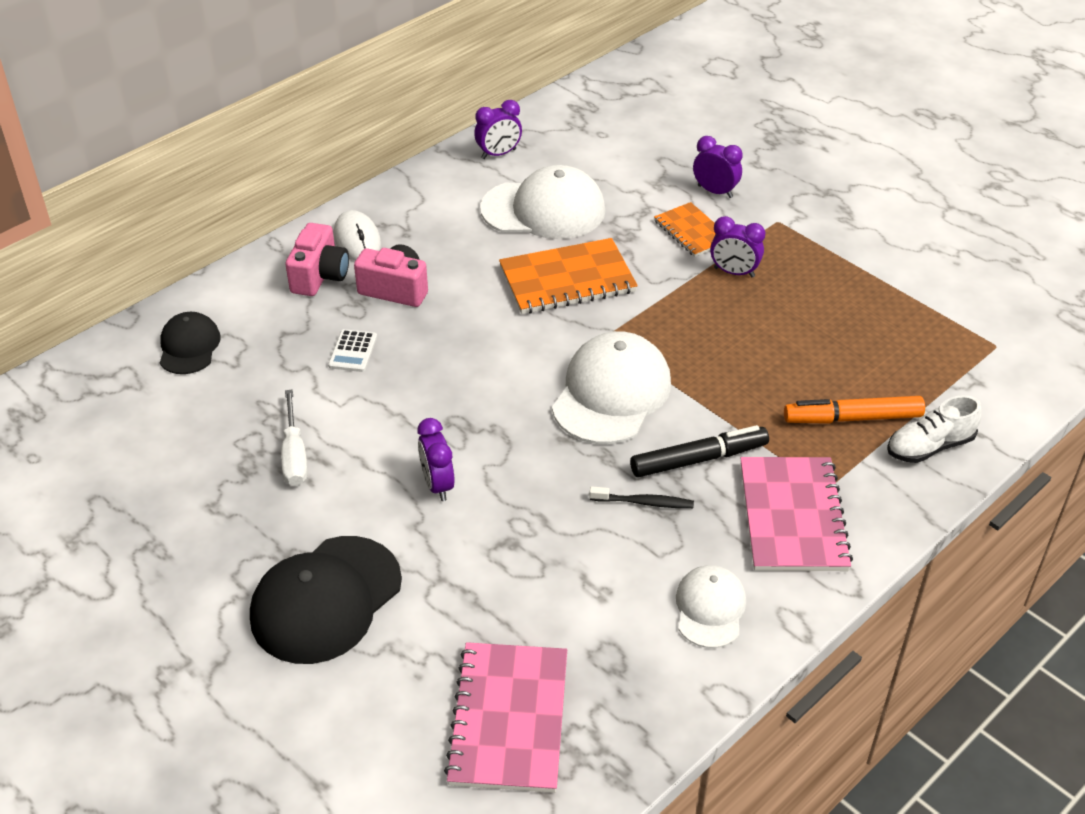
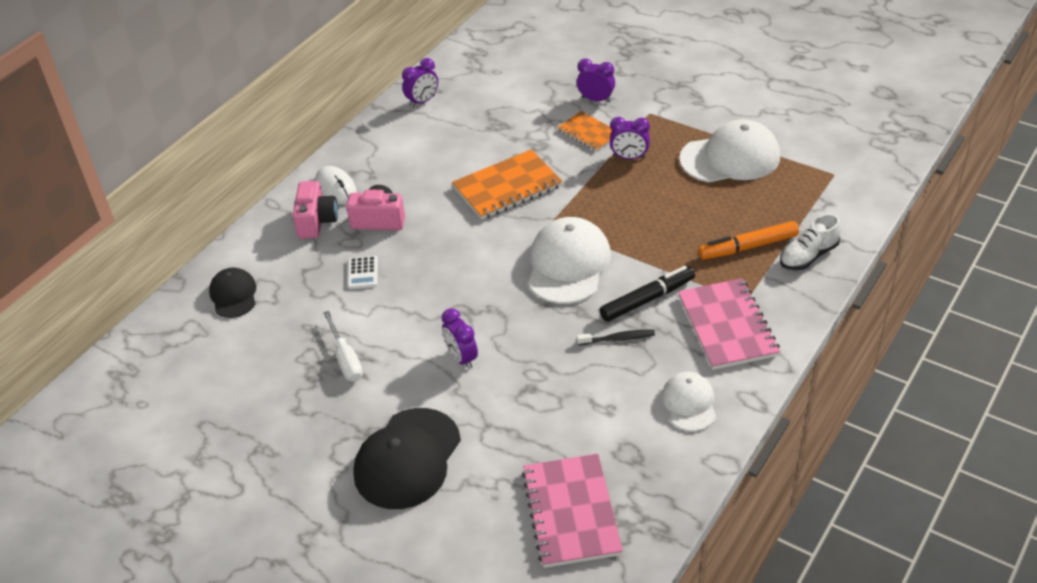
camera: 10 degrees left, 0 degrees up
white cap [480,165,605,239] -> white cap moved to [679,120,780,182]

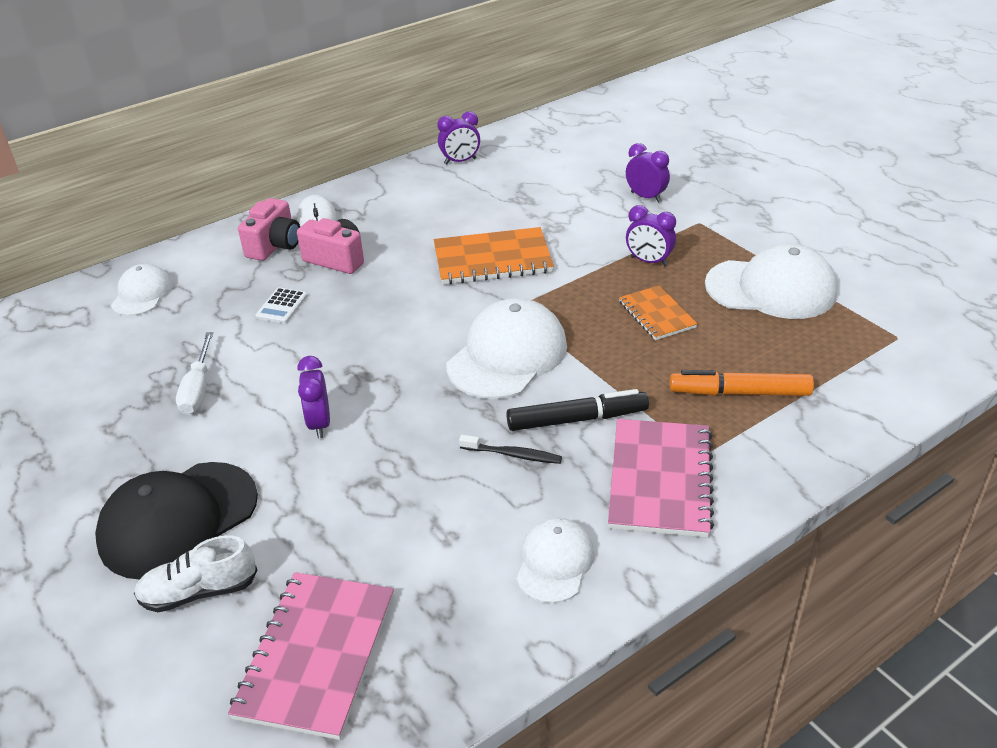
camera: 20 degrees right, 5 degrees down
black cap [209,267,256,318] -> white cap [111,264,173,316]
orange notebook [557,111,612,152] -> orange notebook moved to [619,285,698,340]
white shoe [780,214,841,270] -> white shoe moved to [134,535,257,612]

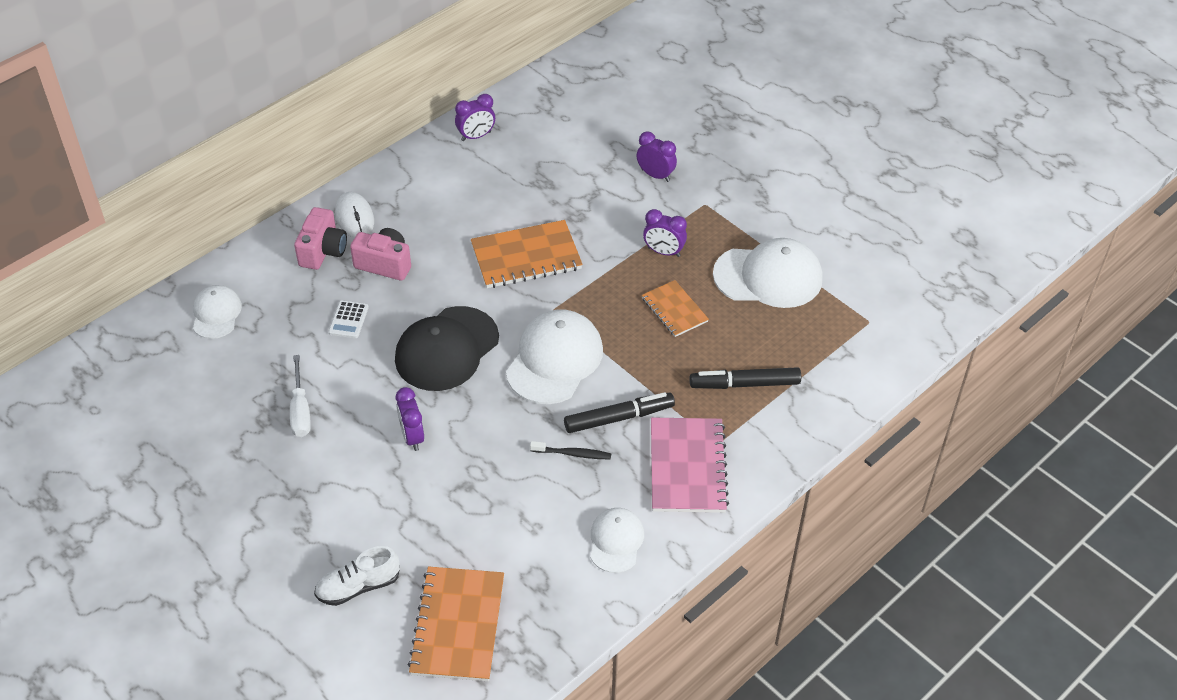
camera: 10 degrees left, 10 degrees up
black cap [95,462,258,579] -> black cap moved to [395,306,499,391]
pink notebook [228,572,394,740] -> orange notebook [408,566,504,681]
orange marker [670,370,814,396] -> black marker [690,367,801,389]

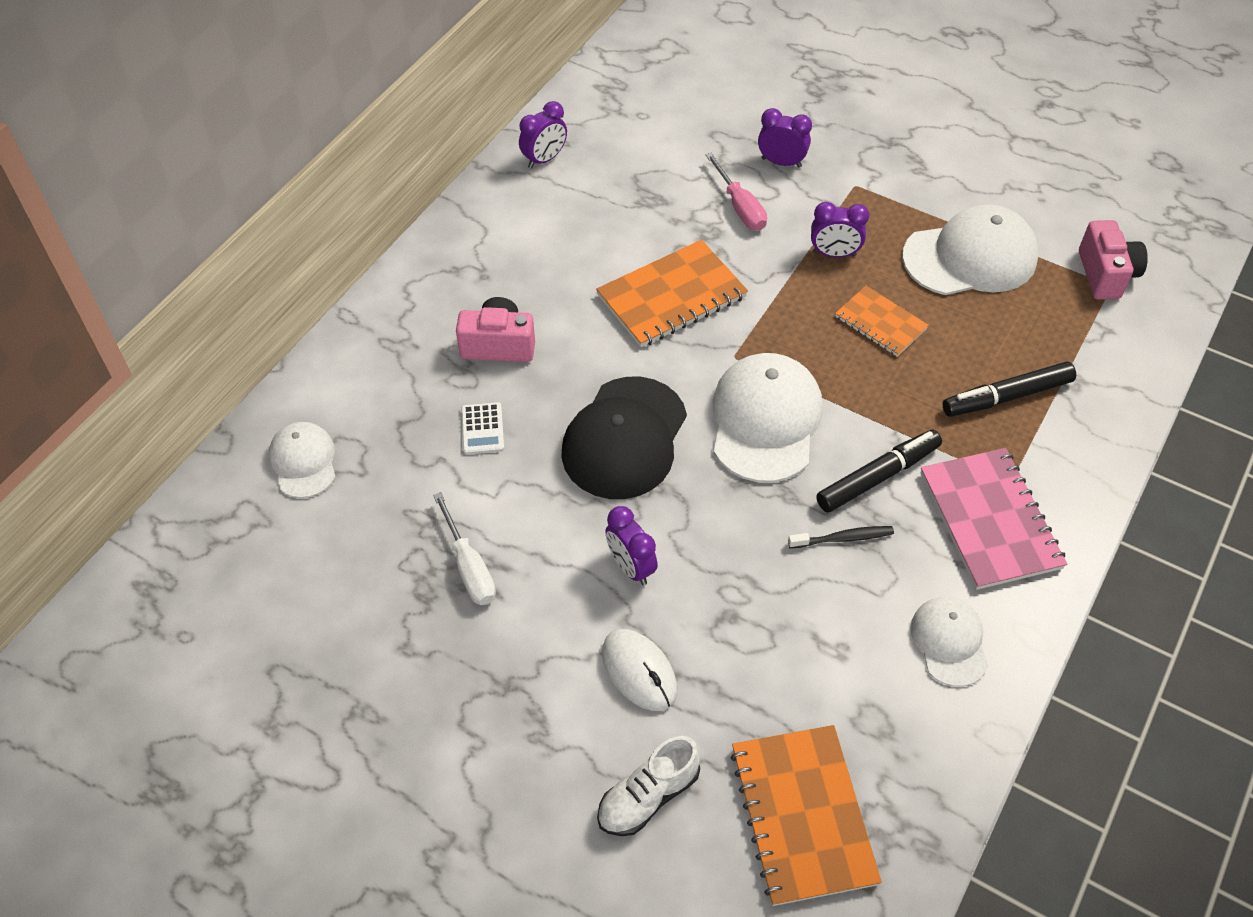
camera: 15 degrees left, 5 degrees up
pink camera [294,207,347,270] -> pink camera moved to [1079,220,1148,300]
white mouse [335,192,374,238] -> white mouse moved to [602,629,677,711]
none -> pink screwdriver [706,153,767,230]

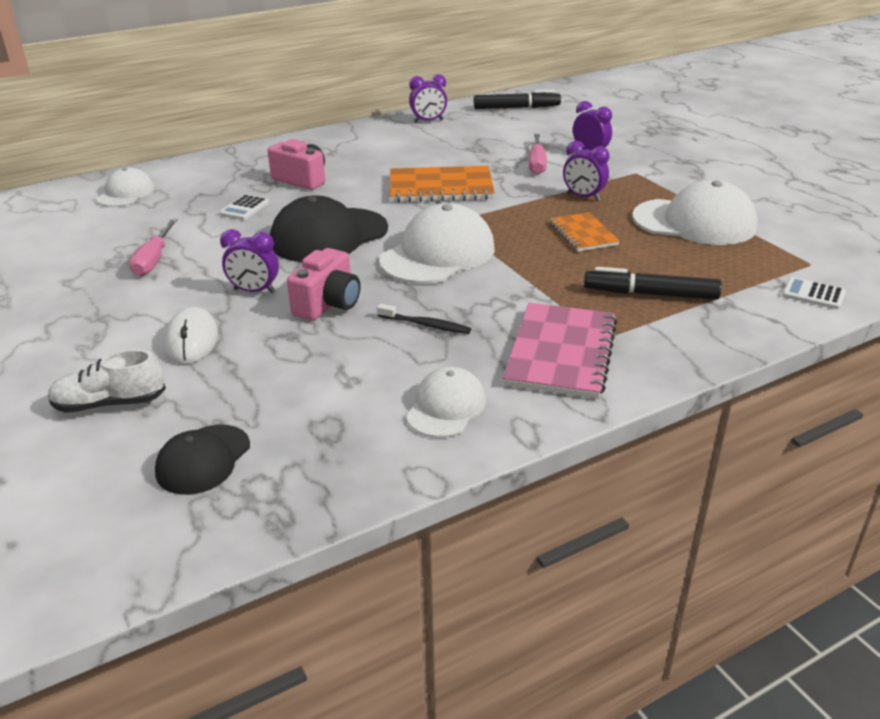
camera: 30 degrees right, 20 degrees down
white screwdriver [433,492,496,605] -> pink screwdriver [129,219,178,276]
purple clock [605,506,658,585] -> purple clock turned 75 degrees counterclockwise [220,229,279,293]
orange notebook [731,725,882,906] -> black cap [155,424,250,495]
black marker [816,430,942,512] -> black marker moved to [474,90,561,109]
pink camera [1079,220,1148,300] -> pink camera moved to [287,248,360,321]
none -> white calculator [782,277,846,309]

